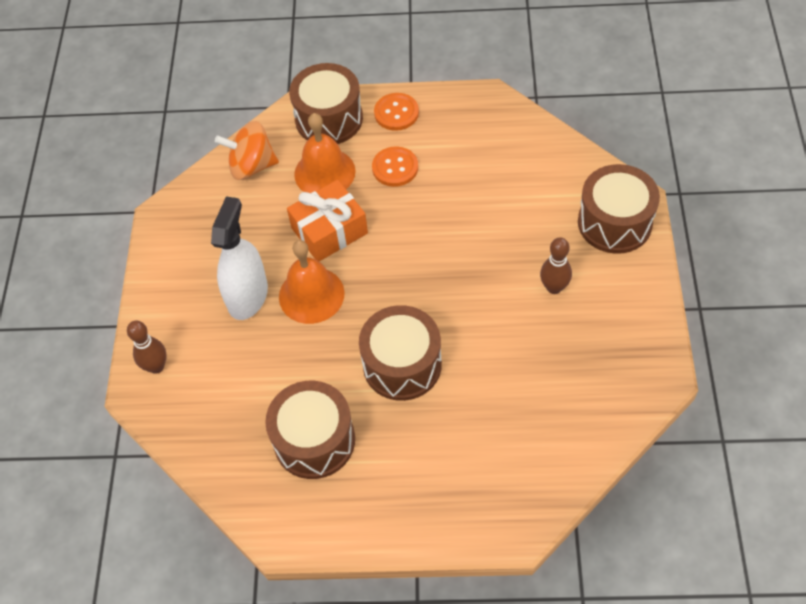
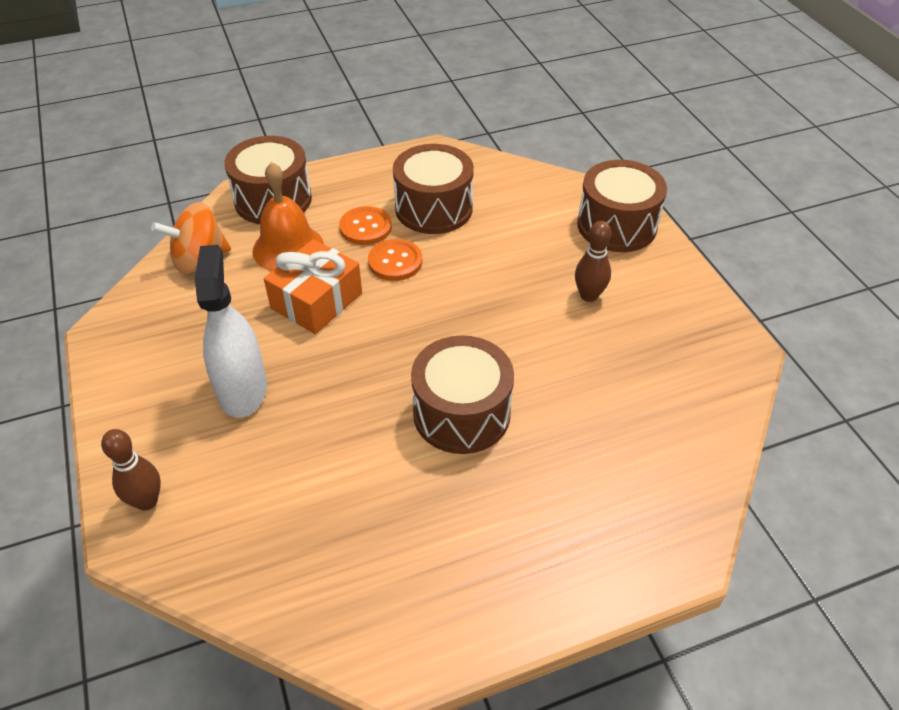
camera: 25 degrees left, 10 degrees down
brown drum [265,381,355,479] -> brown drum moved to [393,144,474,234]
orange bell [279,240,345,324] -> none
orange button [374,93,419,131] -> orange button moved to [368,239,422,281]

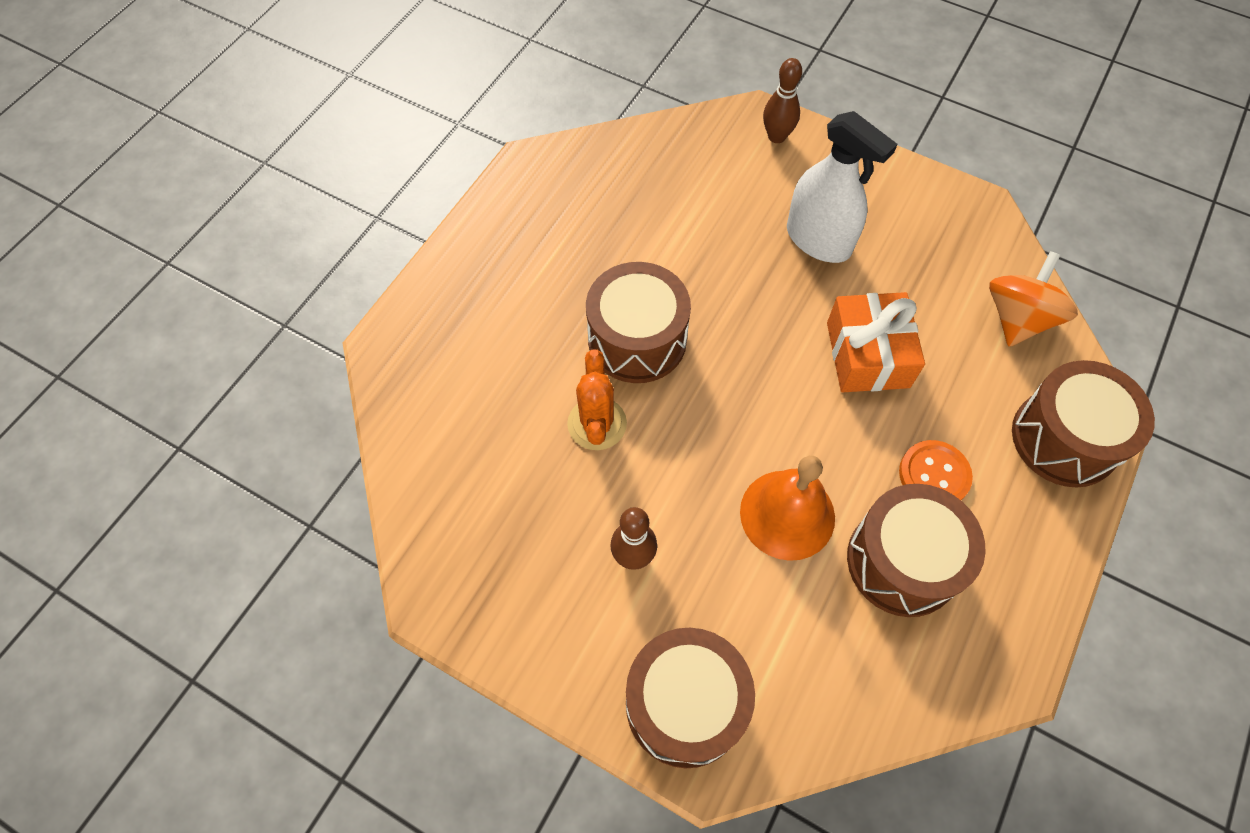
camera: 140 degrees right, 15 degrees up
orange bell [253,162,324,271] -> orange bell moved to [740,456,835,561]
orange button [368,239,422,281] -> none
none -> orange cactus [567,349,627,450]

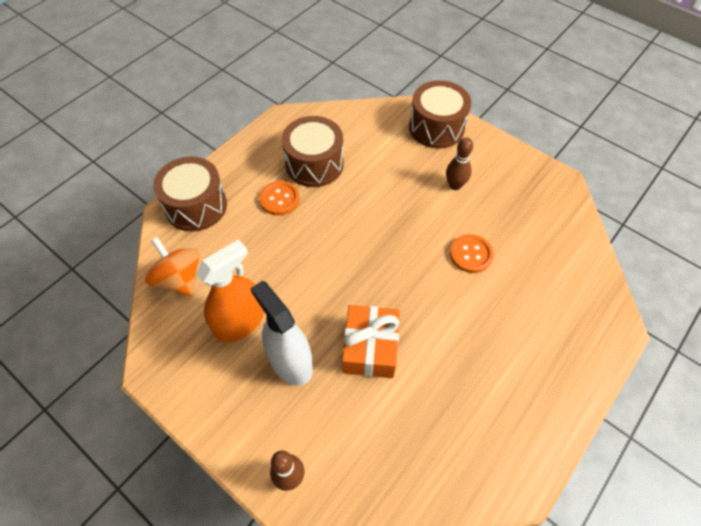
camera: 170 degrees left, 5 degrees down
orange cactus [567,349,627,450] -> orange button [450,234,494,273]
brown drum [586,262,691,383] -> none
orange bell [740,456,835,561] -> none
orange gift [827,292,925,392] -> orange gift moved to [342,305,400,378]
orange spinning top [989,251,1078,347] -> orange spinning top turned 105 degrees clockwise [145,237,200,296]
none -> orange spray bottle [195,239,264,343]

